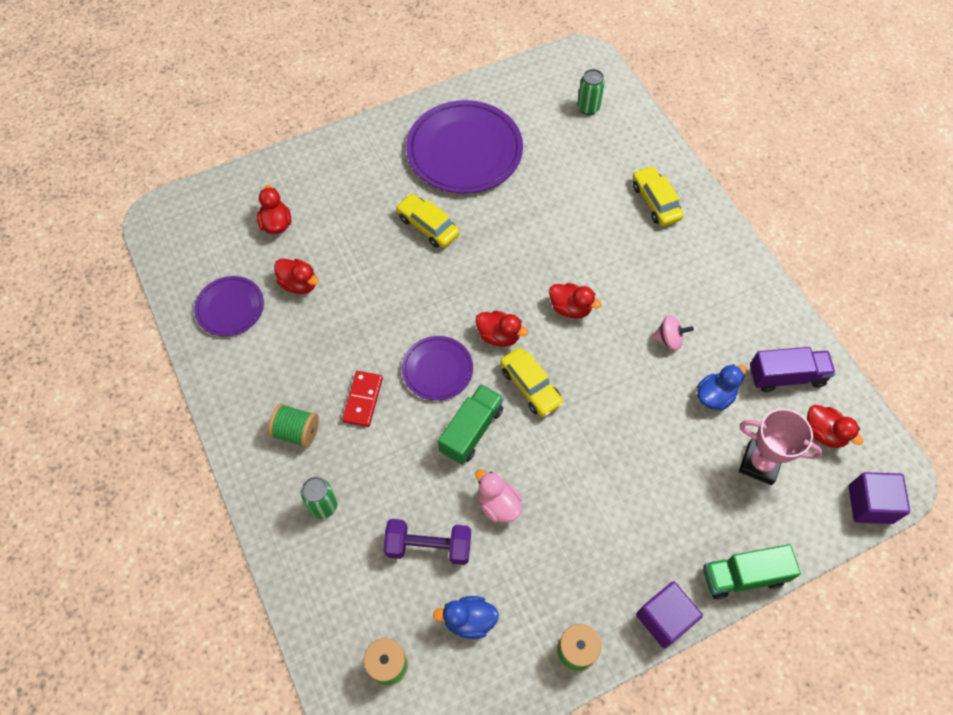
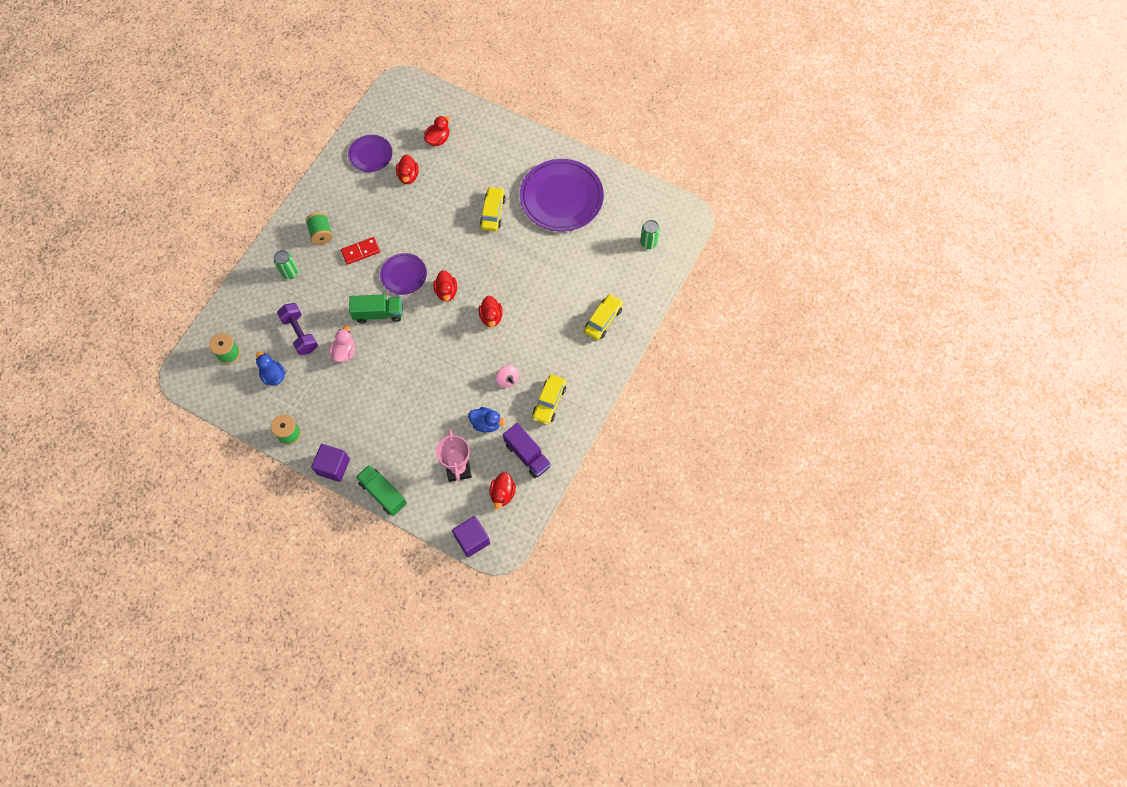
camera: 55 degrees right, 5 degrees up
yellow car [500,348,564,417] -> yellow car moved to [532,375,566,425]

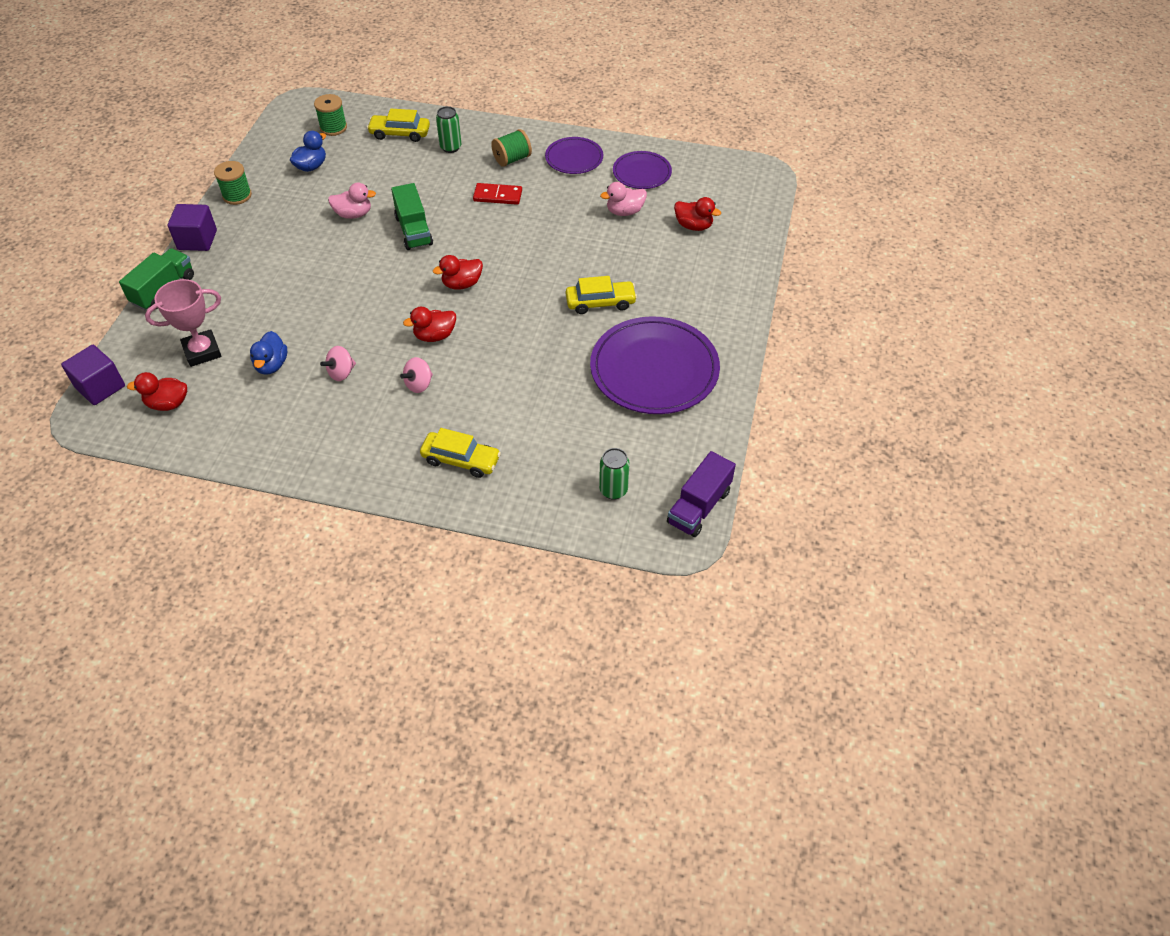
camera: 75 degrees right, 15 degrees down
purple dumbbell [277,303,318,355] -> none
red domino [341,237,380,265] -> red domino turned 45 degrees counterclockwise [473,183,522,205]
purple plate [380,253,427,295] -> purple plate moved to [545,137,603,174]
red duck [396,154,419,184] -> pink duck [600,182,647,216]
purple truck [503,423,551,478] -> purple truck moved to [667,451,736,537]
yellow car [532,375,566,425] -> yellow car moved to [367,109,430,142]
none -> pink spinning top [400,357,433,393]

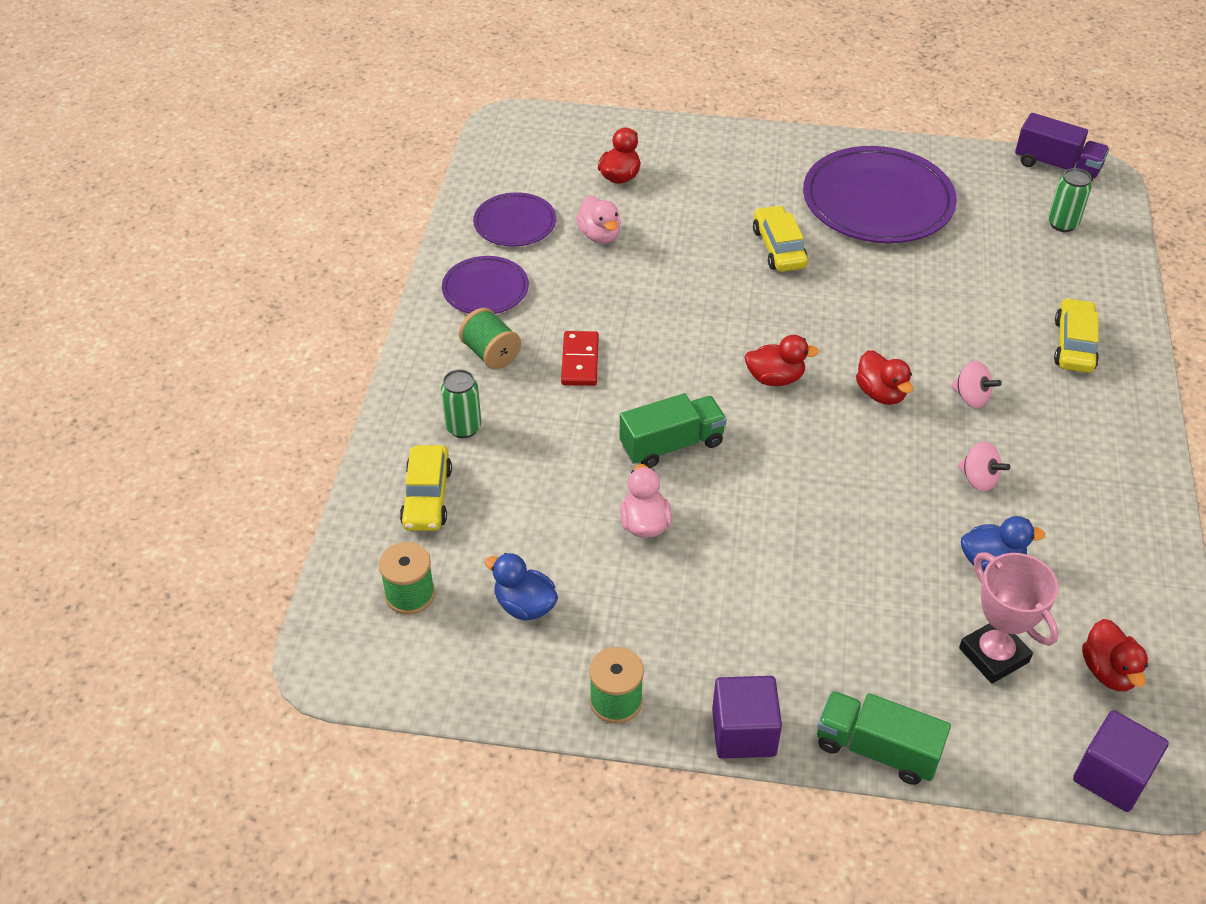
camera: 95 degrees left, 5 degrees down
red duck [433,255,483,290] -> red duck turned 60 degrees counterclockwise [744,335,819,386]

